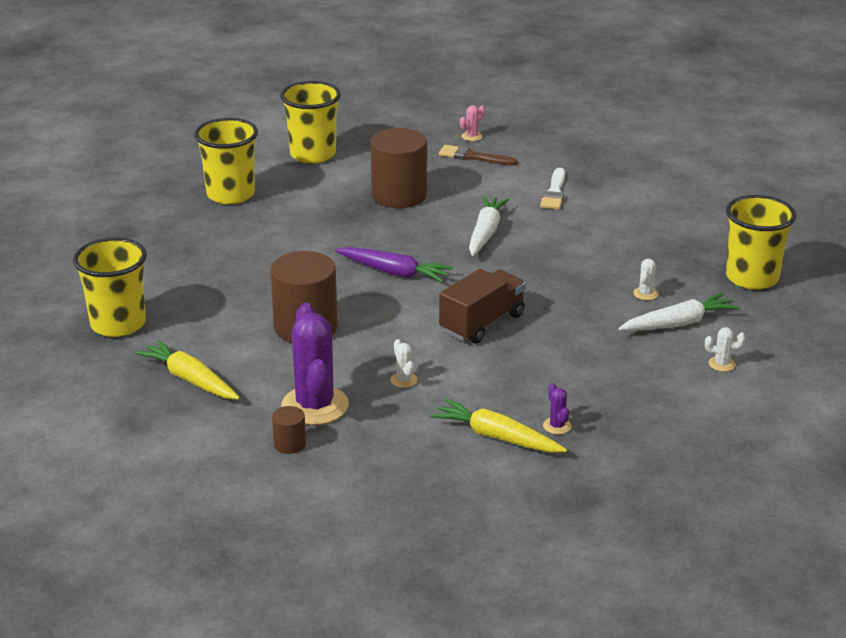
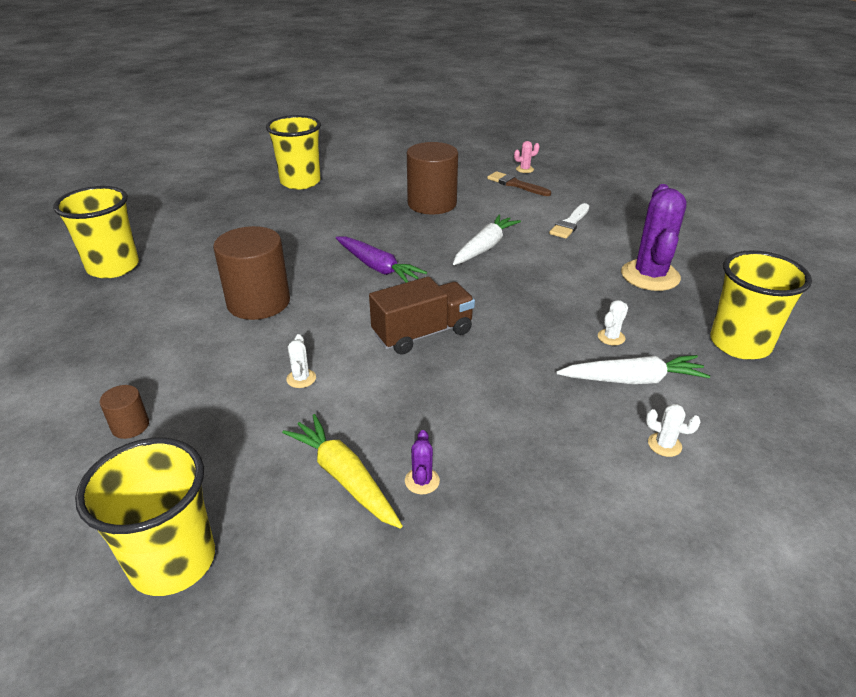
camera: 20 degrees right, 5 degrees up
yellow carrot [135,339,240,400] -> none
yellow cup [280,81,341,164] -> yellow cup moved to [75,438,215,596]
purple cactus [281,303,349,425] -> purple cactus moved to [621,184,687,291]

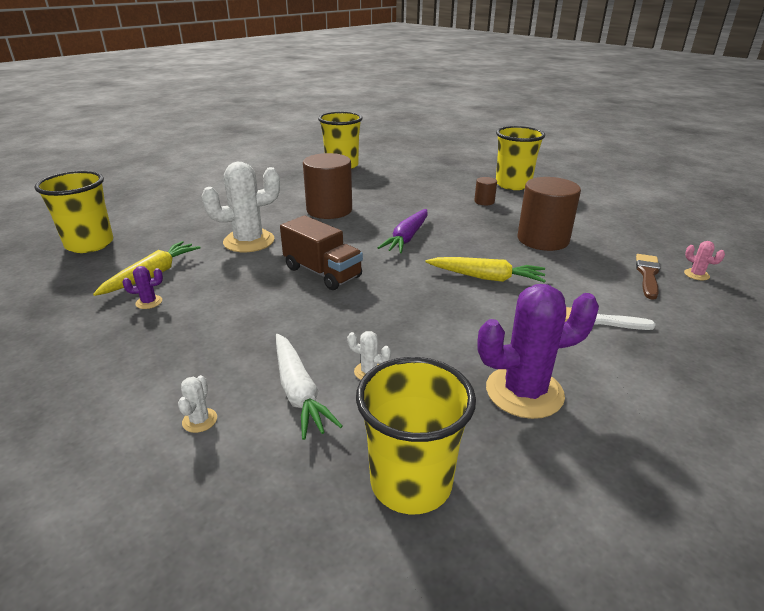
camera: 70 degrees right, 5 degrees down
brown cylinder [99,385,149,439] -> brown cylinder moved to [474,177,497,205]
white cactus [286,334,316,388] -> white cactus [202,162,280,252], size x2.41
white carrot [453,214,521,265] -> yellow carrot [426,257,546,283]

